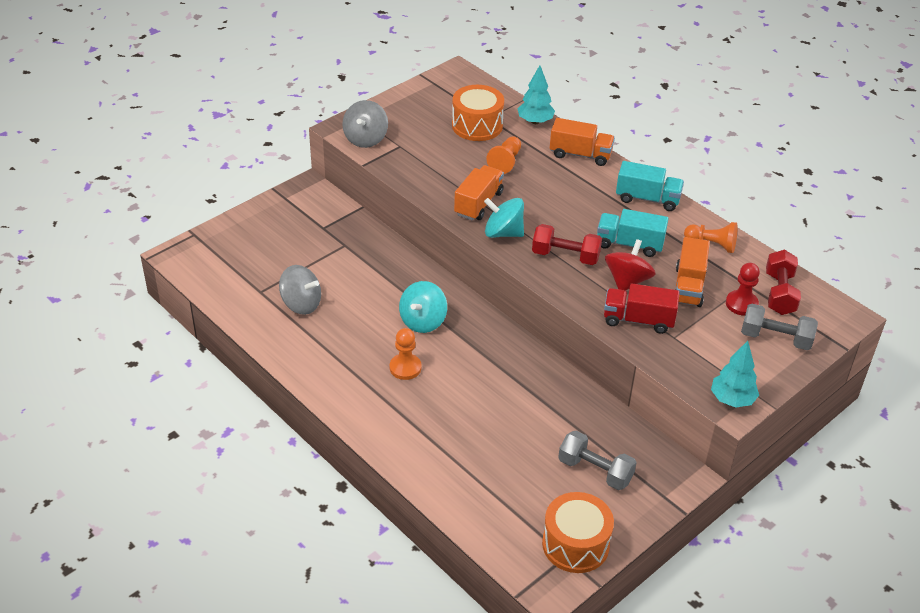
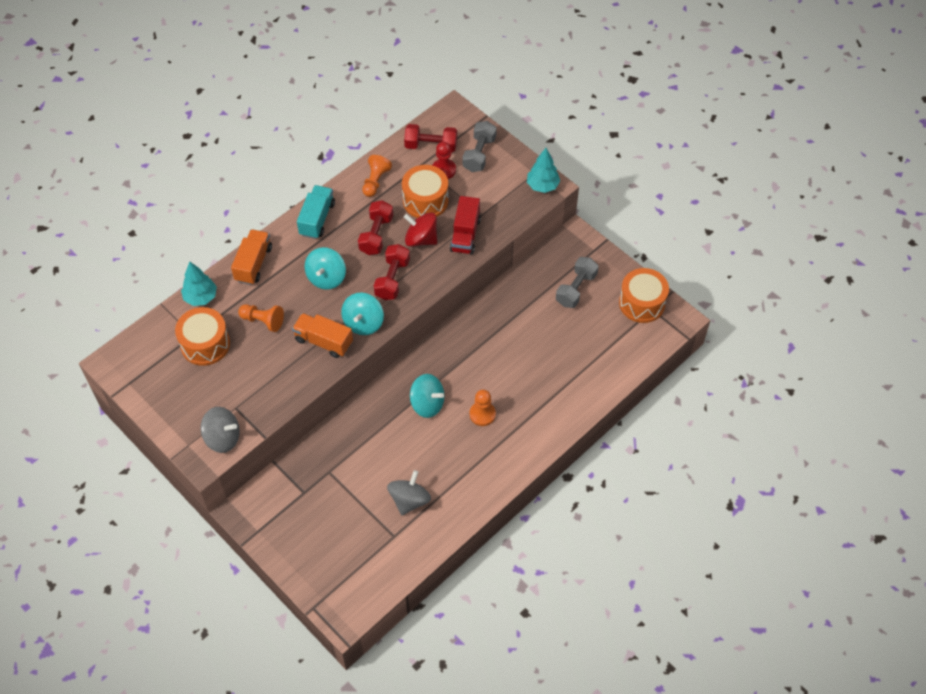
camera: 90 degrees left, 15 degrees up
turquoise truck [597,209,669,257] -> red dumbbell [358,200,393,255]
orange truck [675,237,710,307] -> orange drum [402,165,449,218]
none -> turquoise spinning top [305,247,346,290]

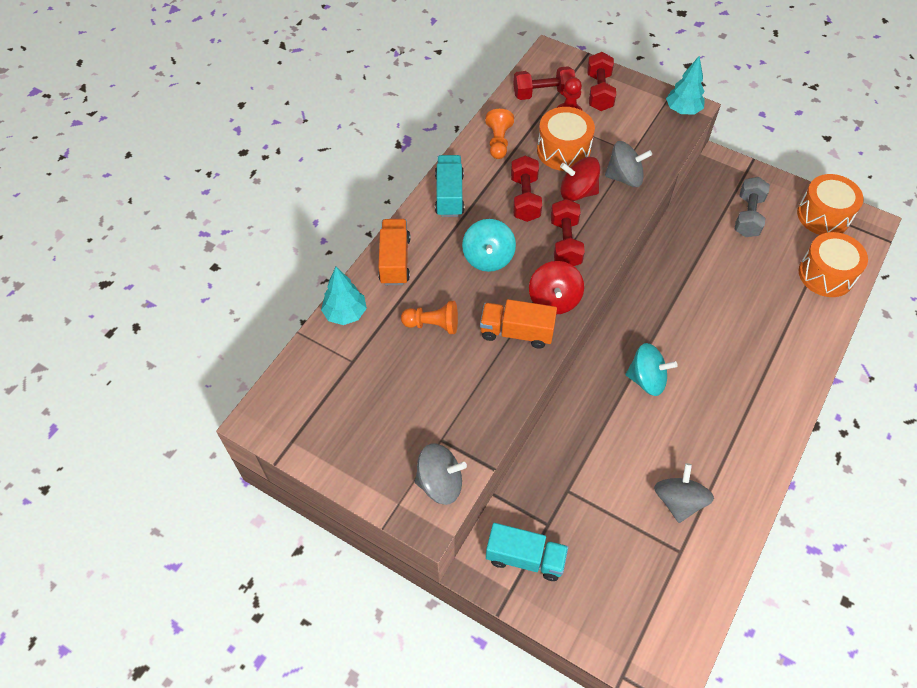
camera: 15 degrees left, 0 degrees up
orange drum [175,307,230,366] -> orange drum moved to [799,232,868,297]
turquoise spinning top [341,293,384,335] -> red spinning top [529,261,584,314]
red truck [450,196,481,255] -> grey spinning top [605,141,652,187]
grey dumbbell [462,121,497,172] -> red dumbbell [587,52,616,111]
orange pawn [470,390,496,426] -> none
none -> turquoise truck [486,523,569,581]

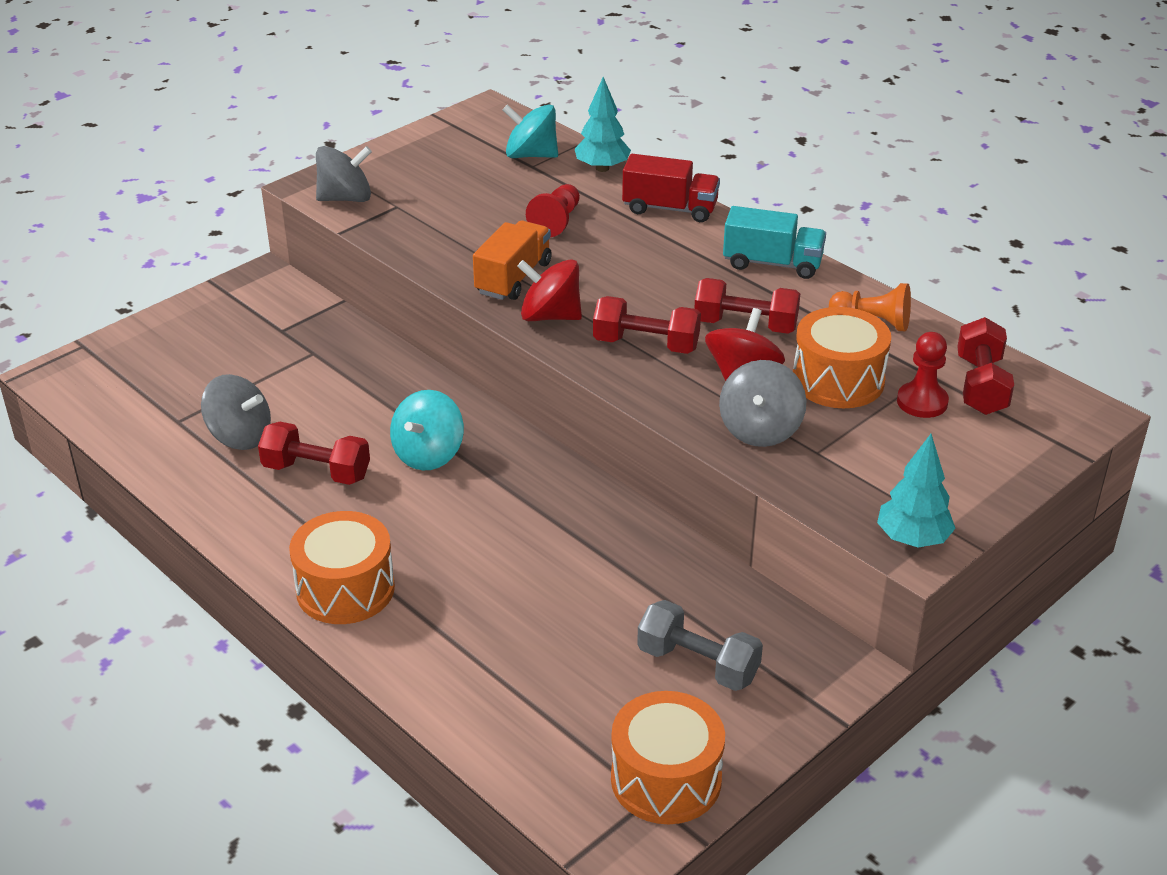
camera: 105 degrees right, 20 degrees down
orange truck [378,219,410,285] -> red truck [622,154,720,222]
orange pawn [401,301,458,334] -> red pawn [526,184,580,237]
grey spinning top [415,443,467,505] -> grey spinning top turned 120 degrees counterclockwise [316,146,372,202]
turquoise spinning top [462,219,516,272] -> turquoise spinning top moved to [503,104,558,158]
turquoise truck [486,523,569,581] -> none
red dumbbell [587,52,616,111] -> red dumbbell moved to [258,422,370,485]
orange drum [799,232,868,297] -> orange drum moved to [289,511,395,624]

